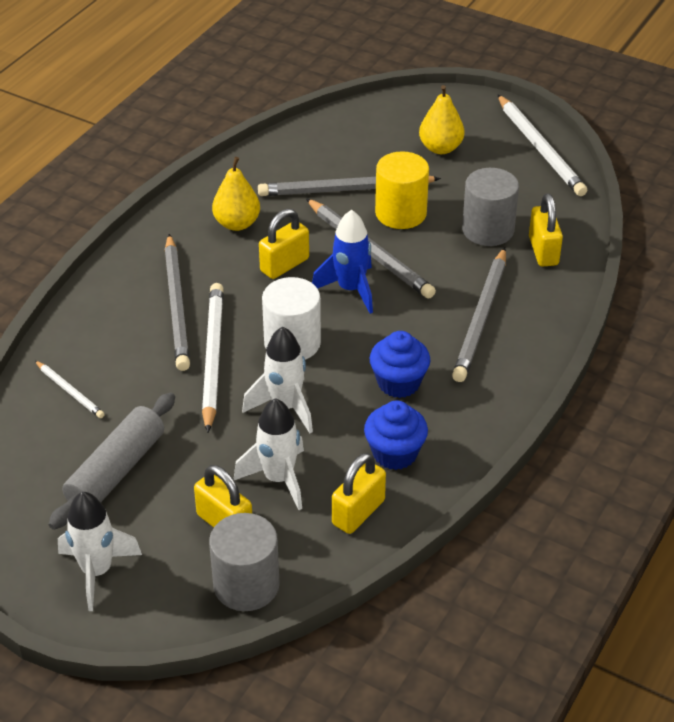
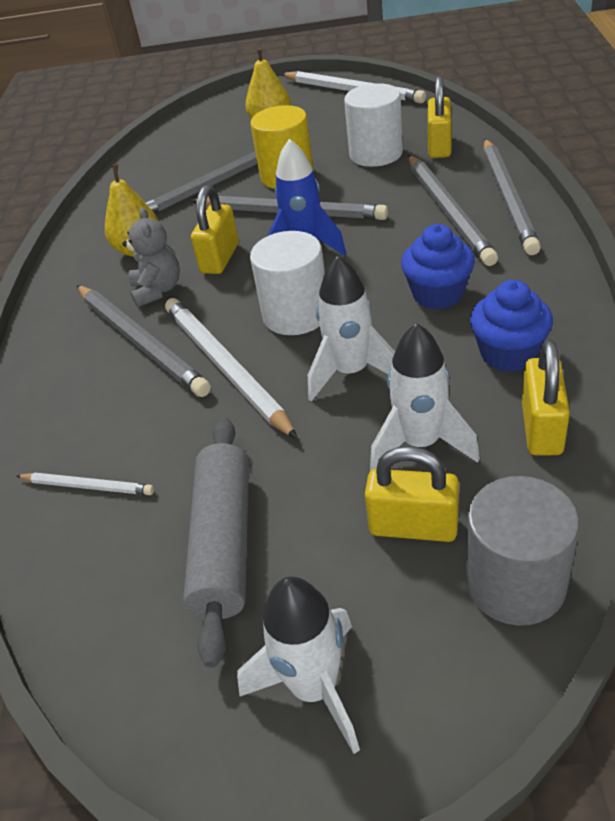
camera: 25 degrees left, 0 degrees up
grey cylinder [462,168,519,246] -> white cylinder [344,83,403,167]
yellow padlock [529,193,563,267] -> yellow padlock turned 45 degrees clockwise [428,76,452,158]
none -> grey teddy bear [122,207,180,308]
none -> grey pencil [484,139,541,255]

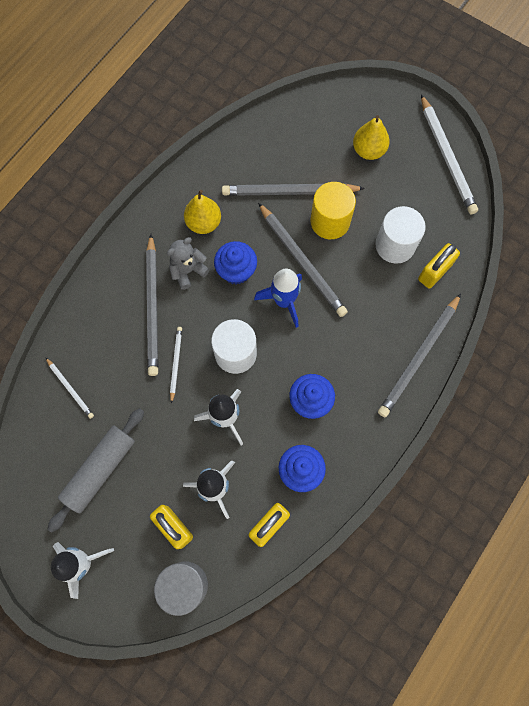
camera: 30 degrees right, 30 degrees up
grey teddy bear [122,207,180,308] -> grey teddy bear turned 150 degrees counterclockwise [167,237,210,290]
white pencil [165,298,298,440] -> white pencil [170,327,182,404], size x0.52
yellow padlock [191,185,239,274] -> blue cupcake [214,241,257,284]
grey pencil [408,155,498,266] -> none

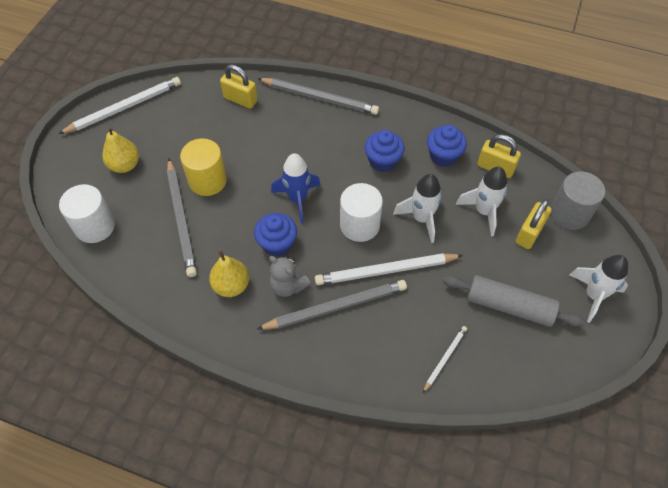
camera: 105 degrees left, 15 degrees down
white pencil [170,327,182,404] -> white pencil [315,253,463,285], size x1.94
grey pencil [258,203,348,317] -> none
white cylinder [375,206,426,264] -> white cylinder moved to [59,184,115,243]

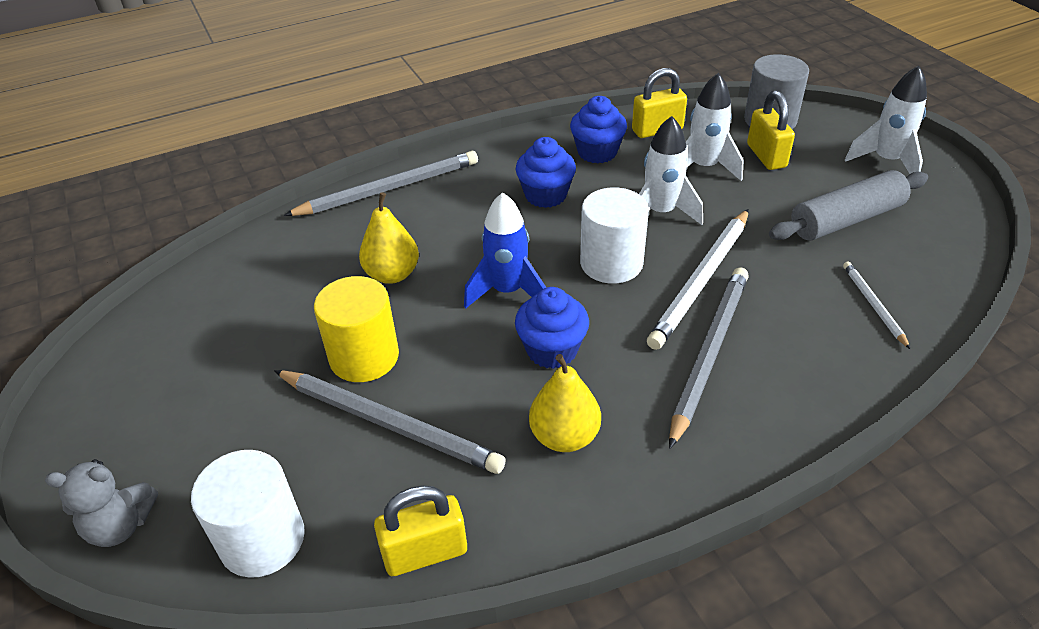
camera: 45 degrees left, 15 degrees down
white pencil [59,77,181,134] -> none
yellow pear [102,126,139,173] -> yellow pear moved to [359,192,419,284]
yellow padlock [220,64,258,109] -> yellow padlock moved to [374,485,467,576]
grey teddy bear [269,256,311,297] -> grey teddy bear moved to [45,459,158,547]

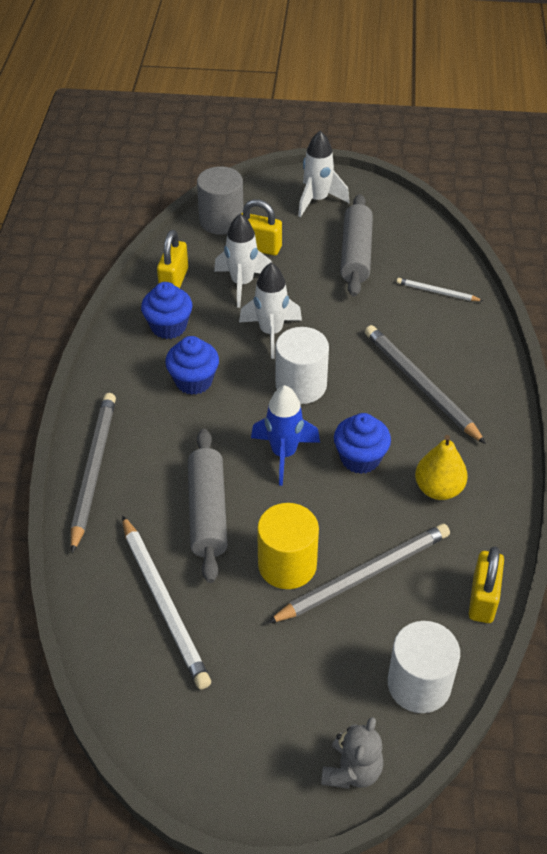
camera: 60 degrees left, 5 degrees up
yellow pear [359,192,419,284] -> grey rolling pin [188,429,228,583]
white pencil [647,209,749,350] -> white pencil moved to [122,515,211,689]

